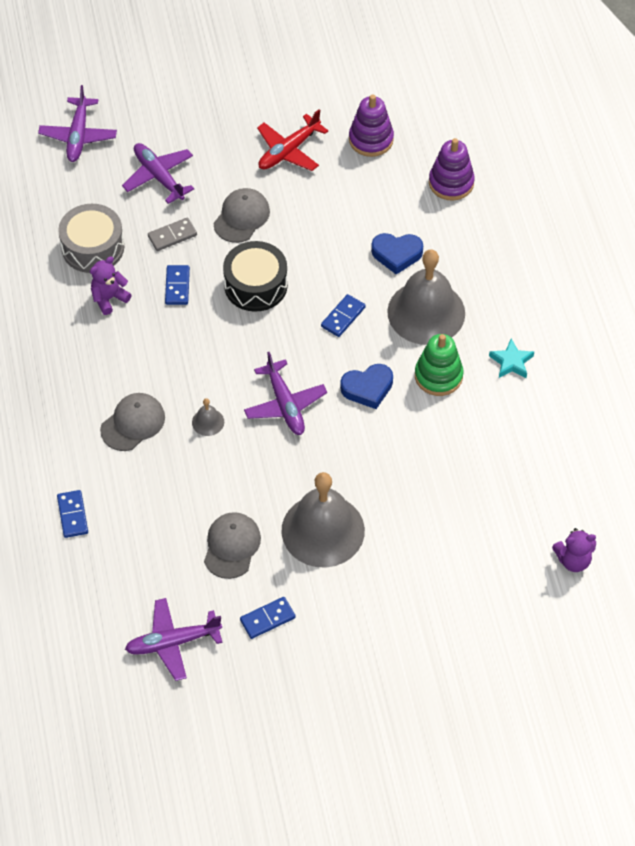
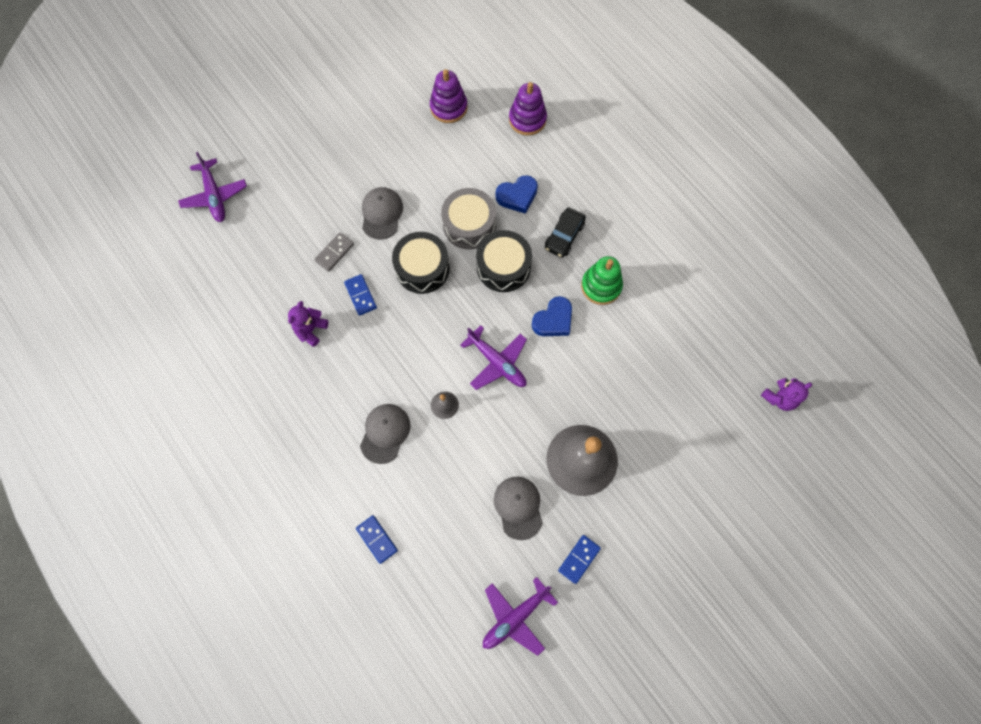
camera: 25 degrees left, 15 degrees up
grey drum [58,204,124,273] -> grey drum moved to [441,188,496,249]
purple plane [122,143,194,204] -> none
red plane [257,109,328,171] -> none
blue domino [321,294,366,337] -> black drum [476,230,532,292]
grey bell [387,249,465,345] -> black car [545,207,586,258]
turquoise star [489,339,534,378] -> none

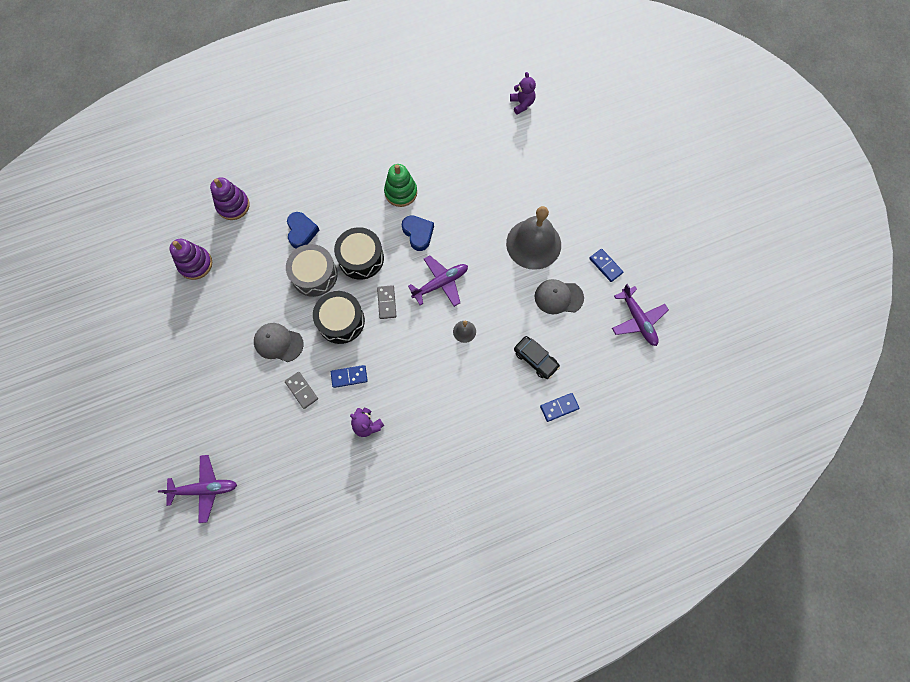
camera: 75 degrees left, 0 degrees up
grey cap [360,404,411,464] -> none
black car [545,207,586,258] -> black car moved to [514,336,560,379]
none -> grey domino [377,285,396,319]

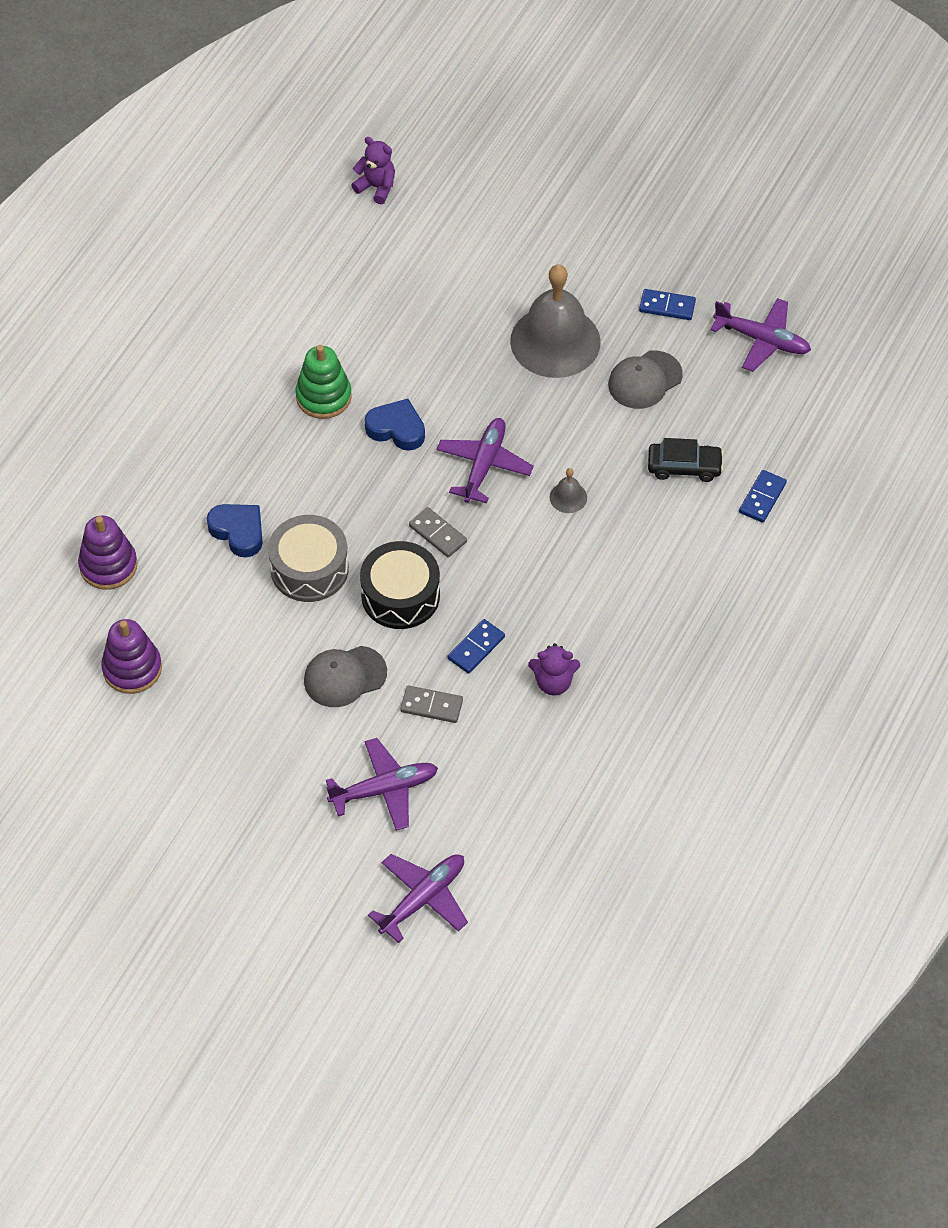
camera: 40 degrees left, 15 degrees down
black drum [334,227,384,280] -> none
none -> purple plane [326,738,438,831]

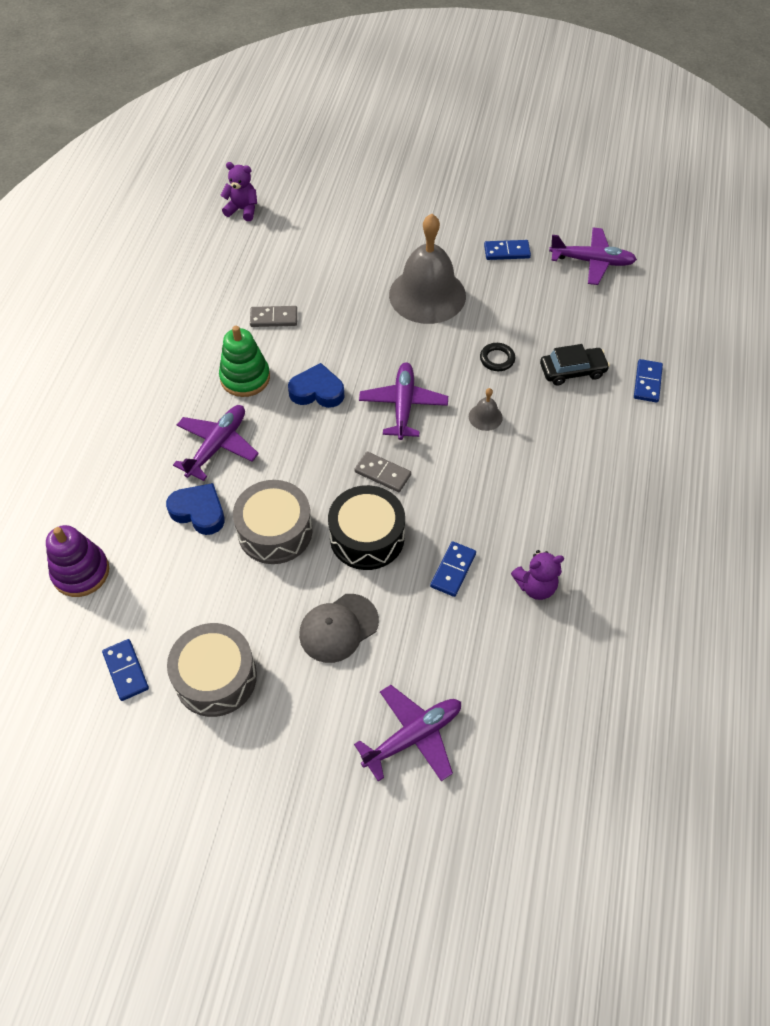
camera: 15 degrees left, 0 degrees up
purple stacking toy [101,619,162,694] -> blue domino [102,639,149,701]
purple plane [368,854,468,943] -> purple plane moved to [173,405,259,481]
grey domino [400,685,463,723] -> grey domino moved to [250,306,297,327]
grey cap [608,350,683,409] -> none
none -> grey drum [167,623,257,717]
none -> black ring [480,343,515,371]

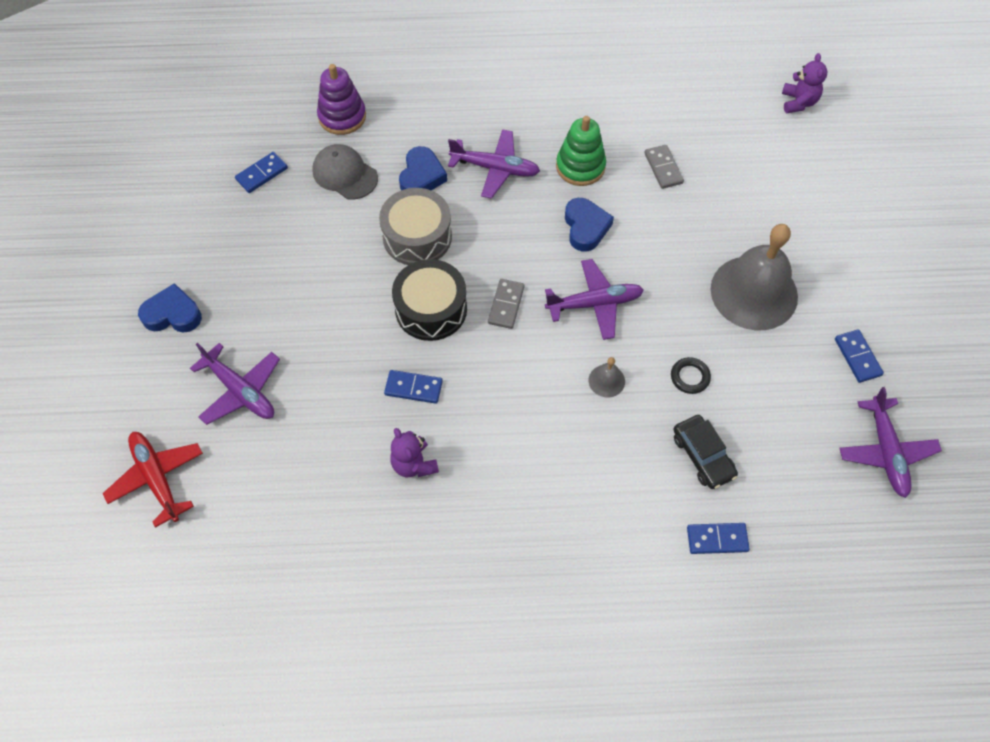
camera: 75 degrees right, 5 degrees up
grey drum [167,623,257,717] -> none
grey cap [299,594,379,663] -> grey cap moved to [312,144,378,200]
none -> red plane [103,432,203,528]
none -> blue heart [138,283,202,333]

